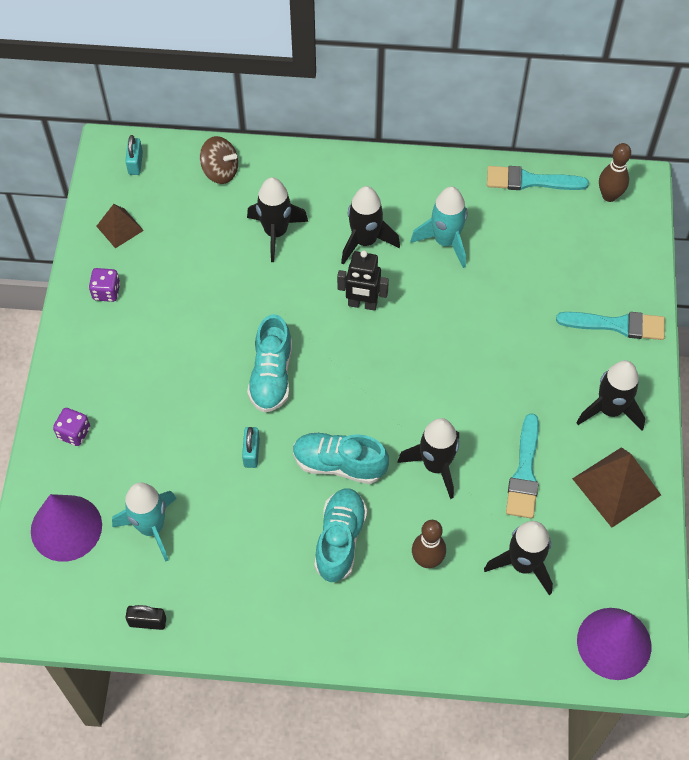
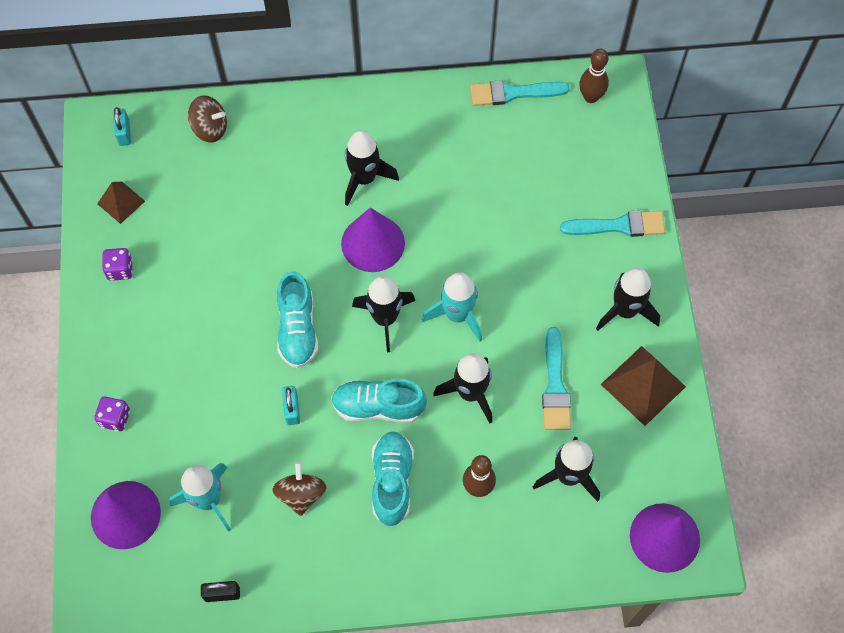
camera: 10 degrees left, 5 degrees up
black rocket [247,177,308,262] -> black rocket moved to [352,276,415,352]
black robot [337,250,389,311] -> purple cone [341,208,405,272]
turquoise rocket [411,187,467,268] -> turquoise rocket moved to [422,272,482,342]
none -> brown spinning top [272,462,326,516]

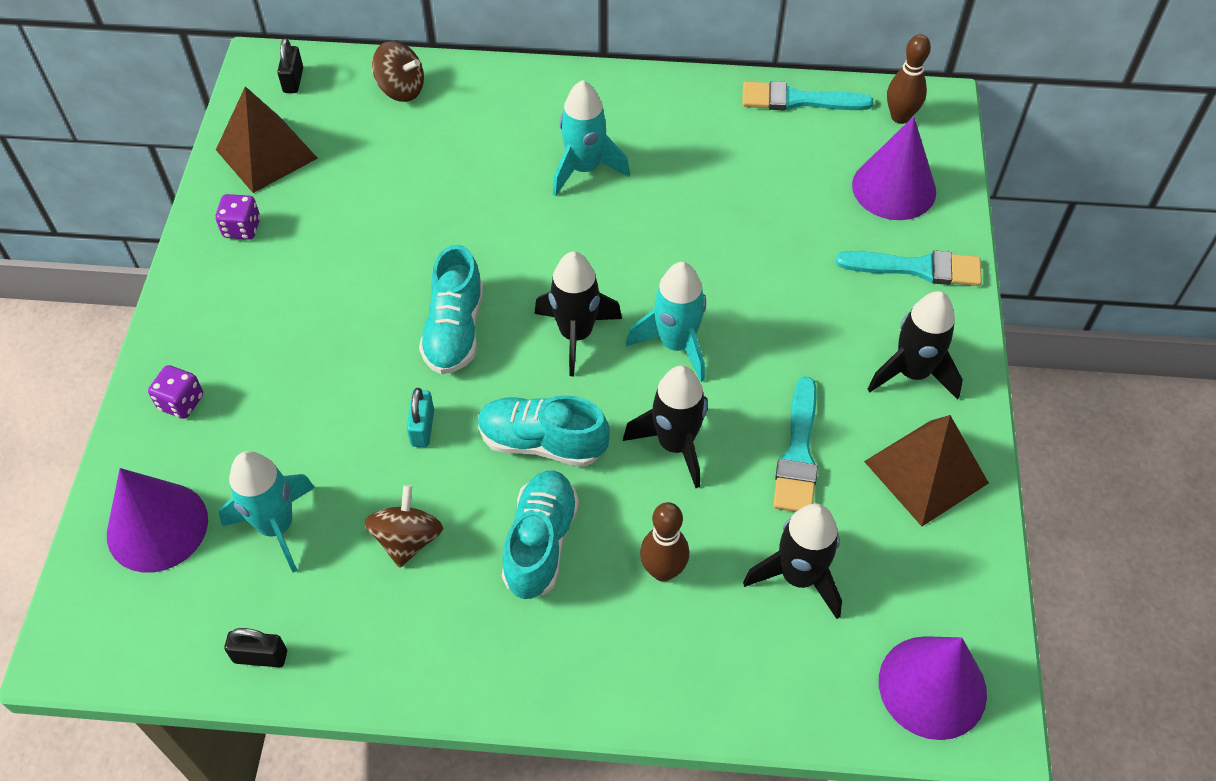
camera: 10 degrees right, 10 degrees down
brown pyramid [97,182,145,224] -> brown pyramid [216,86,318,193], size x1.67
turquoise padlock [113,107,131,146] -> black padlock [277,38,303,93]
purple cone [341,208,405,272] -> purple cone moved to [852,116,936,220]
black rocket [344,130,399,206] -> turquoise rocket [553,80,630,196]

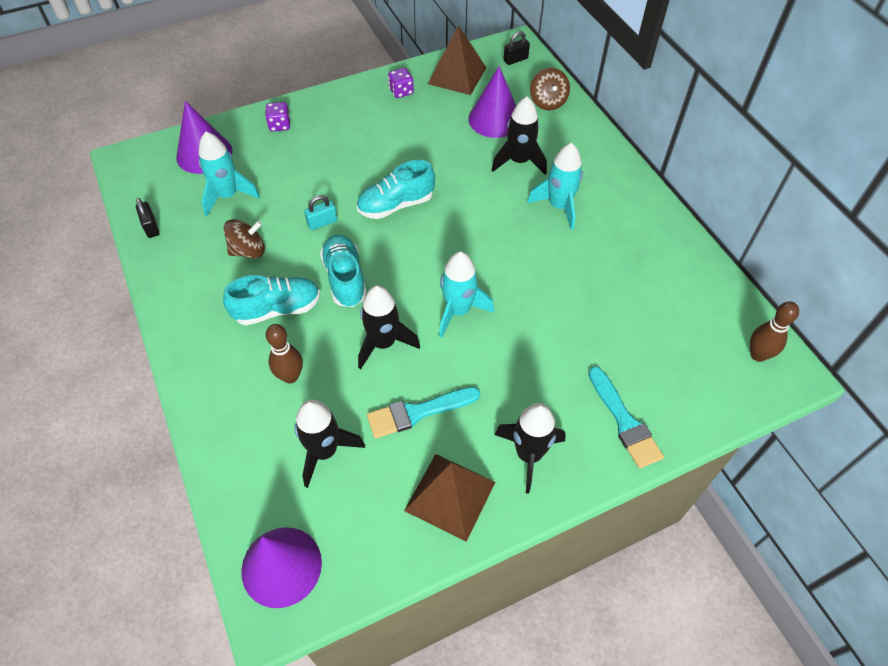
camera: 60 degrees right, 0 degrees up
black rocket [535,251,622,376] -> black rocket moved to [491,97,547,175]
turquoise brush [742,81,873,110] -> none
purple cone [852,116,936,220] -> purple cone moved to [468,66,516,138]

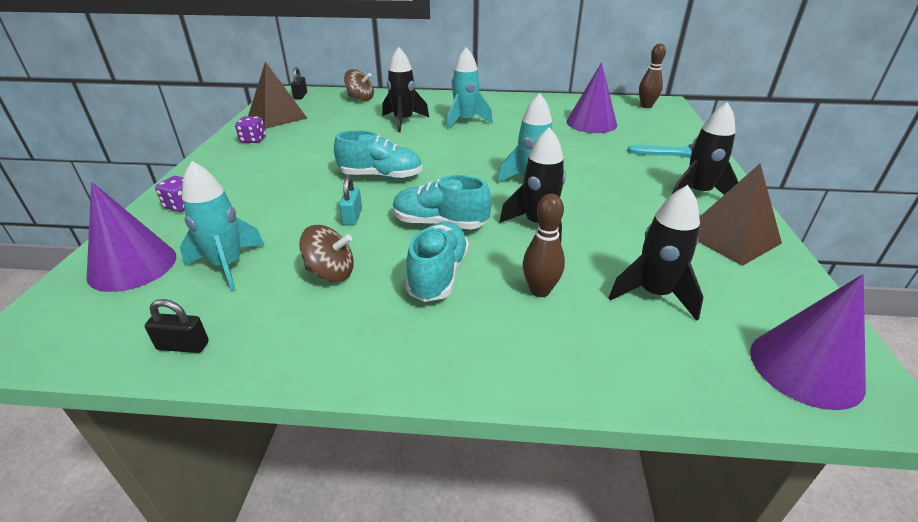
camera: 60 degrees left, 20 degrees down
brown spinning top [224,219,265,258] -> brown spinning top turned 90 degrees clockwise [299,225,354,282]
turquoise shoe [357,160,435,219] -> turquoise shoe turned 90 degrees counterclockwise [334,130,422,179]
turquoise brush [367,387,480,438] -> none
purple cone [468,66,516,138] -> purple cone moved to [566,63,617,133]

